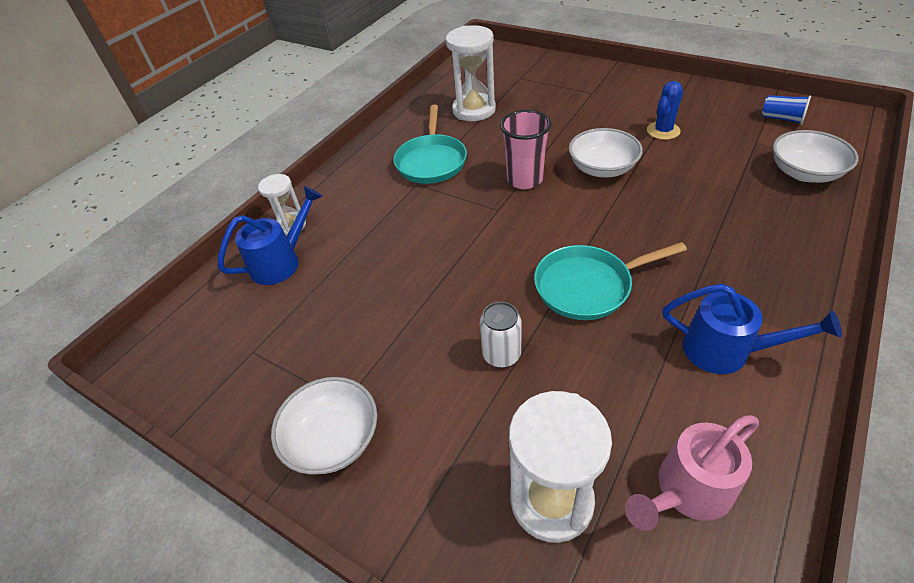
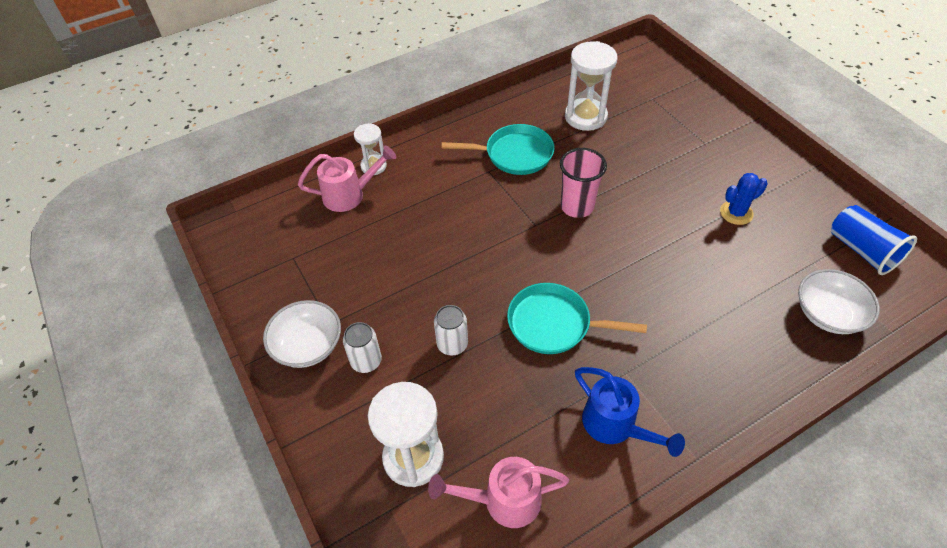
camera: 25 degrees right, 5 degrees up
blue watering can [218,186,322,285] -> pink watering can [298,145,396,212]
turquoise pan [394,105,467,184] -> turquoise pan turned 120 degrees counterclockwise [442,124,554,175]
white bowl [569,128,643,178] -> none
blue cup [762,95,811,125] -> blue cup [831,205,917,275], size x1.63
none -> white can [343,322,382,373]

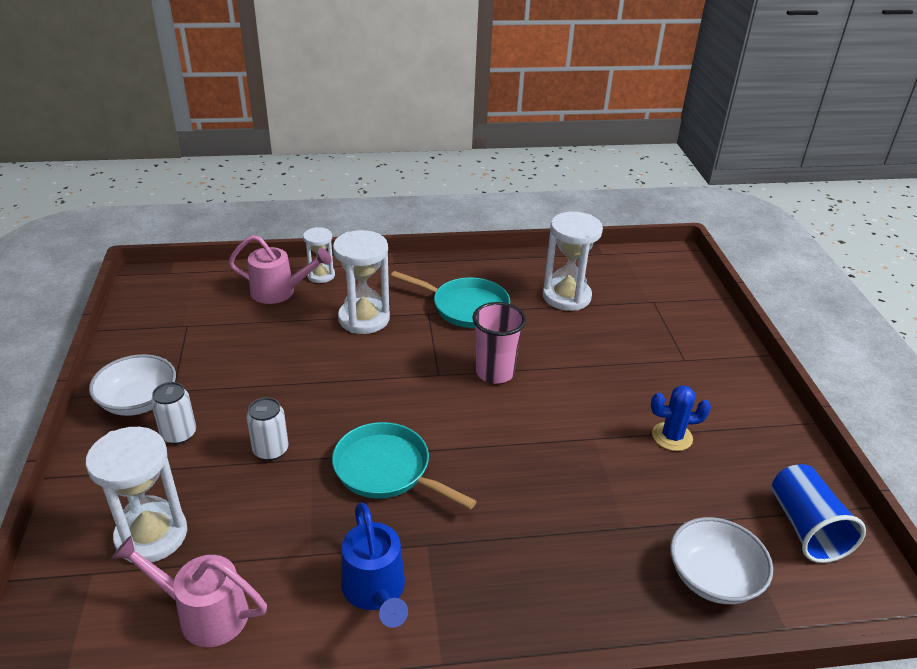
camera: 20 degrees right, 15 degrees down
none -> white hourglass [333,230,390,334]

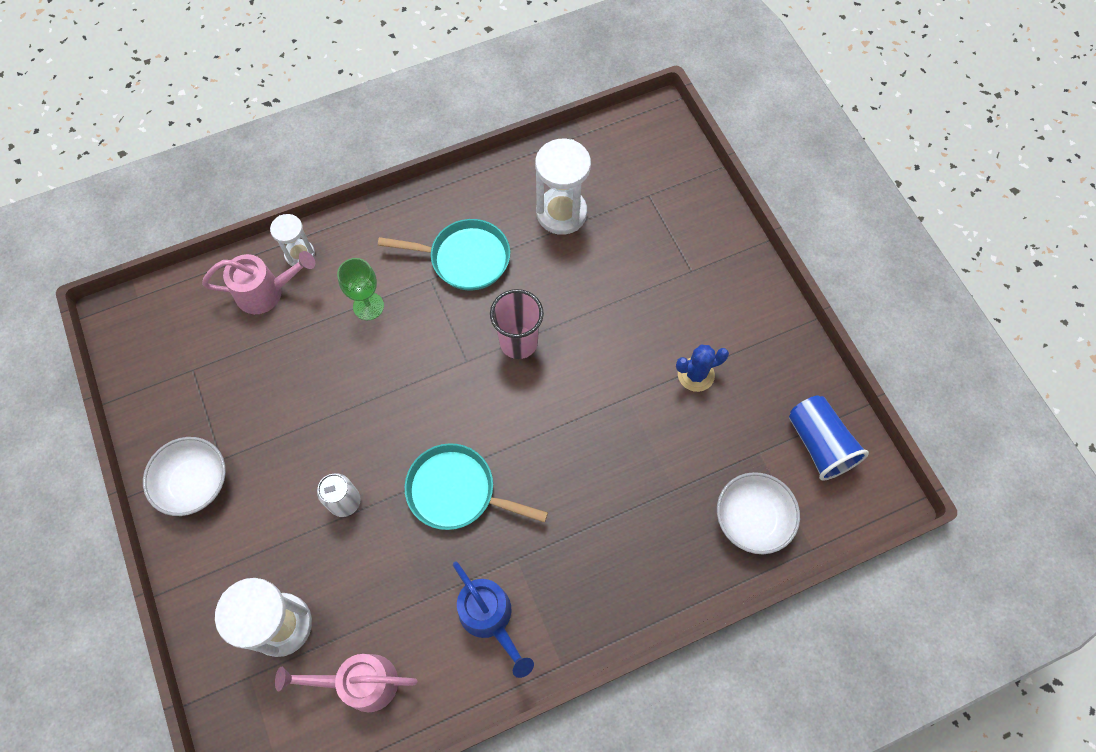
camera: 15 degrees left, 30 degrees up
white can [151,382,196,445] -> none
white hourglass [333,230,390,334] -> green goblet [337,258,384,320]

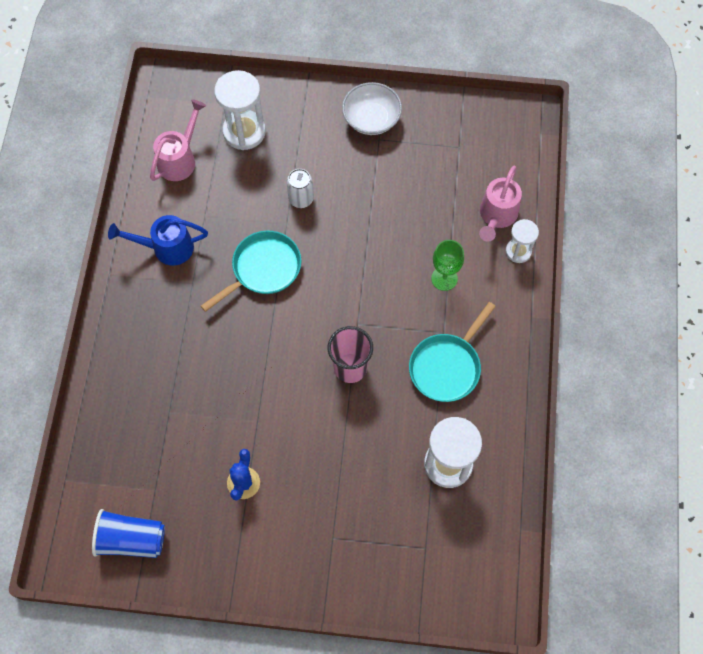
camera: 120 degrees right, 0 degrees up
white bowl [717,472,800,554] -> none

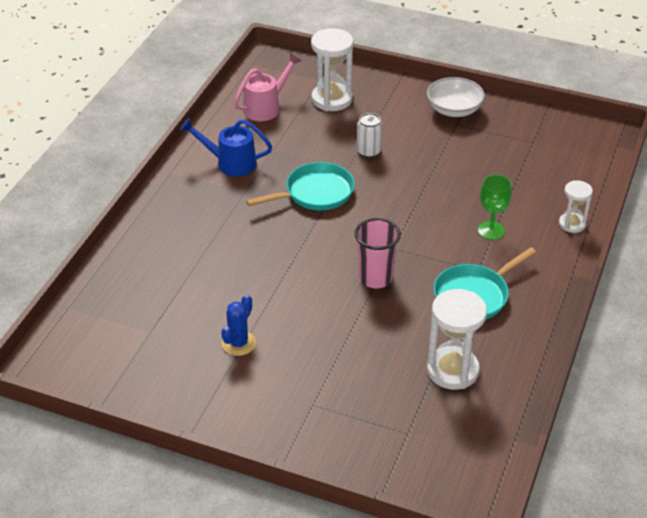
camera: 15 degrees right, 25 degrees down
blue cup [92,509,165,558] -> none
pink watering can [479,166,522,242] -> none

